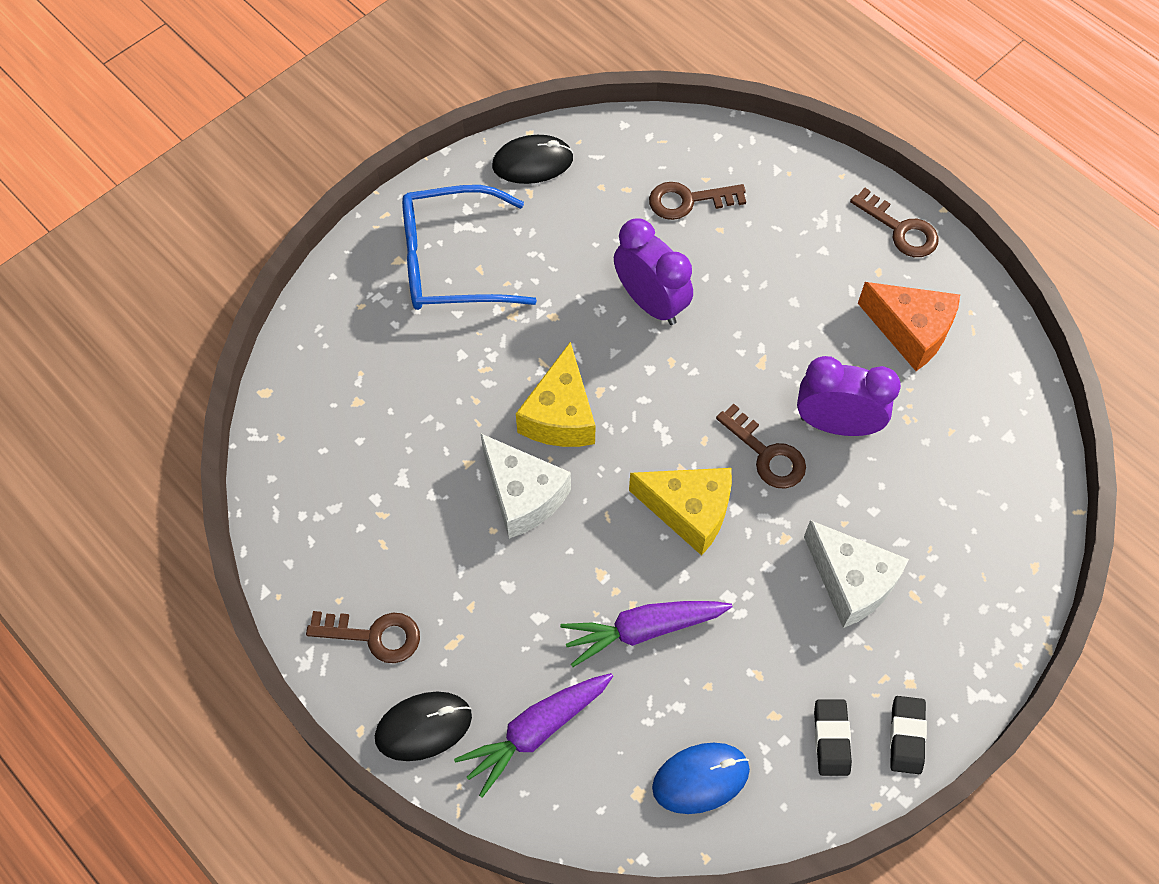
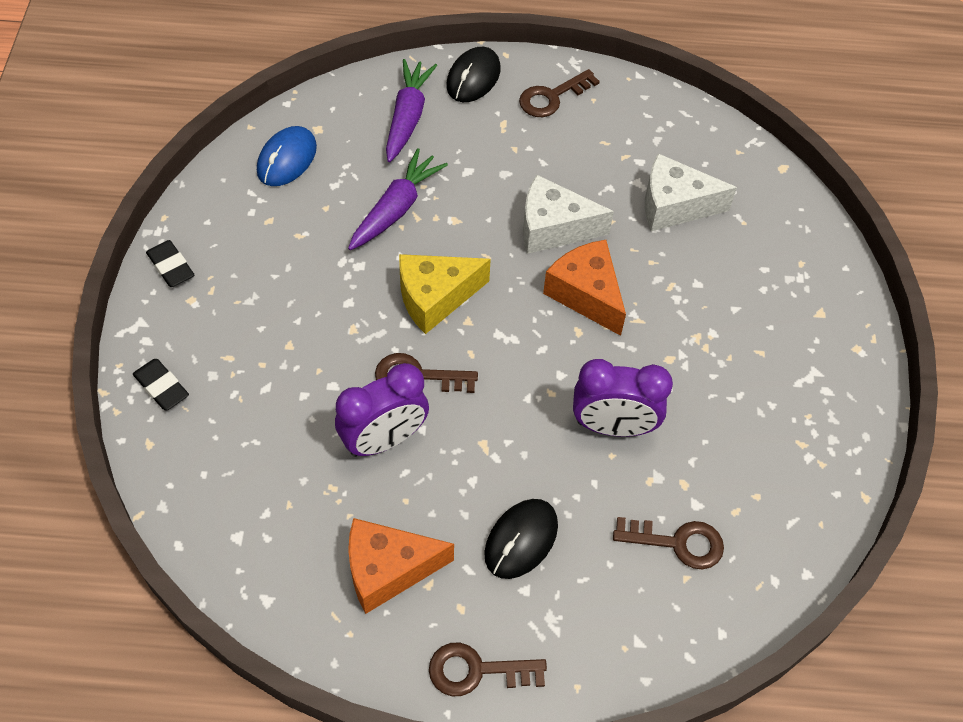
camera: 135 degrees right, 5 degrees down
blue glasses [402,185,537,310] -> none
black mouse [492,135,573,184] -> black mouse moved to [484,499,558,579]
yellow cheese [516,341,596,447] -> orange cheese [543,240,626,336]
brown key [649,182,746,220] -> brown key turned 60 degrees clockwise [613,517,724,569]
white cheese [804,520,909,628] -> white cheese moved to [645,153,737,231]
black eraser [814,700,852,776] -> black eraser moved to [133,359,189,411]

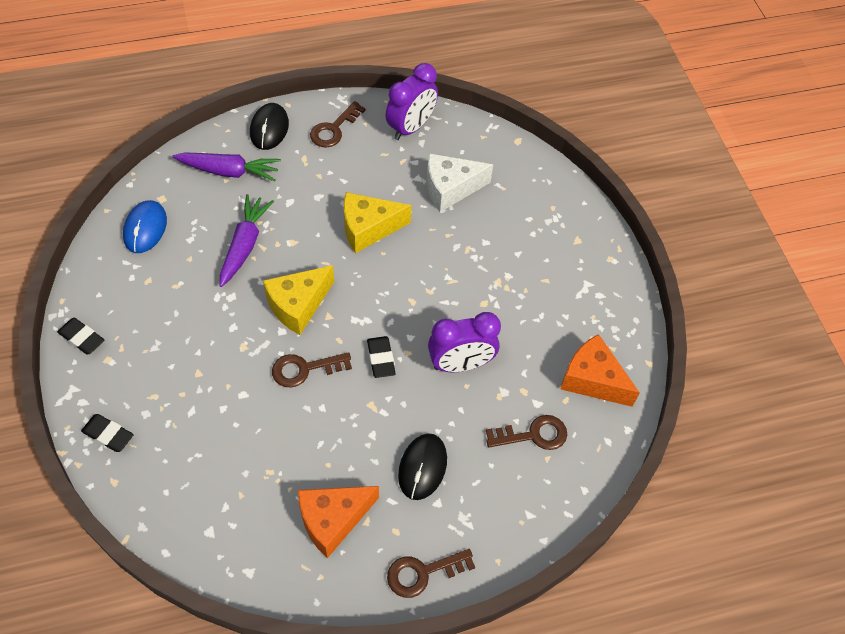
camera: 20 degrees left, 0 degrees up
purple clock [335,363,429,457] -> purple clock moved to [385,63,438,140]
purple carrot [386,59,437,162] -> purple carrot turned 105 degrees clockwise [173,152,281,181]
white cheese [523,175,614,254] -> yellow cheese [344,192,412,253]
orange cheese [543,240,626,336] -> orange cheese moved to [561,334,640,407]
none -> black eraser [367,336,396,378]

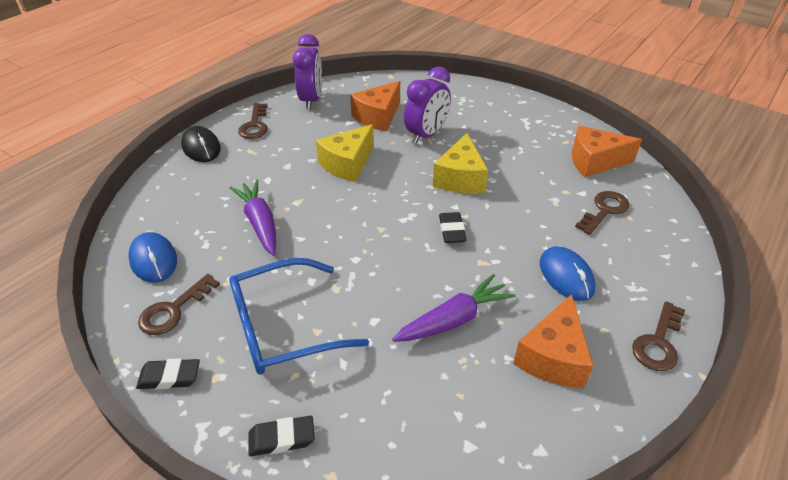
camera: 35 degrees left, 15 degrees down
purple carrot [173,152,281,181] -> purple carrot moved to [392,274,515,342]
yellow cheese [263,265,334,335] -> yellow cheese moved to [433,133,488,193]
brown key [272,352,352,388] -> brown key moved to [138,274,220,335]
black eraser [367,336,396,378] -> black eraser turned 45 degrees clockwise [439,212,467,243]
black mouse [398,433,447,500] -> blue mouse [540,246,596,301]
white cheese [427,153,493,212] -> orange cheese [350,81,400,132]
purple clock [428,312,501,372] -> purple clock moved to [404,67,451,144]
none -> blue glasses [229,258,369,375]

